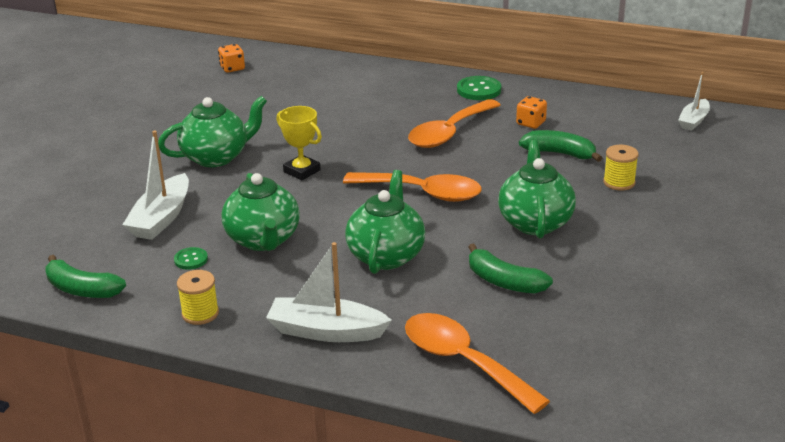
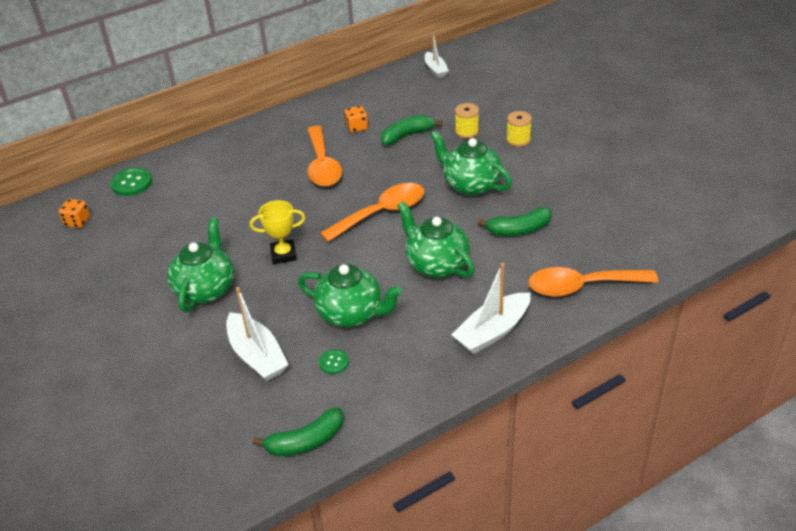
camera: 50 degrees left, 10 degrees up
yellow spool [177,270,219,325] -> yellow spool moved to [506,111,532,147]
green button [457,76,501,100] -> green button moved to [111,167,152,196]

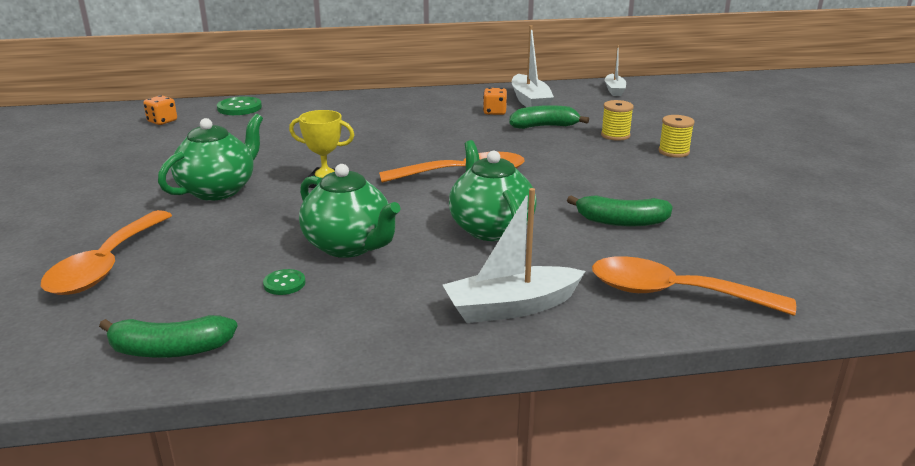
camera: 20 degrees right, 15 degrees down
white boat [226,287,289,381] -> white boat moved to [512,25,554,107]
orange spoon [308,126,342,187] -> orange spoon moved to [41,210,172,295]
green teapot [430,130,512,196] -> none

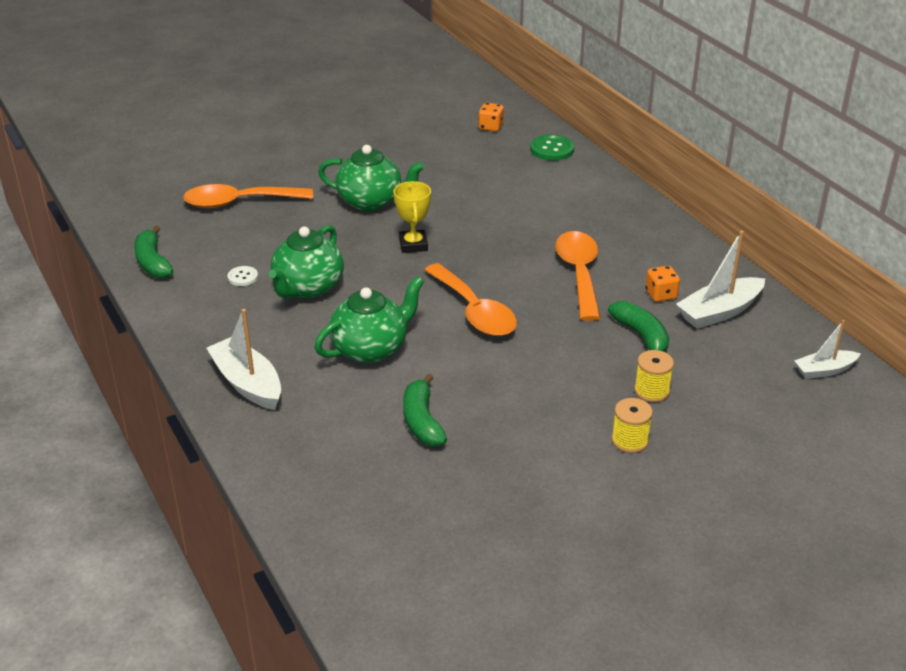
camera: 70 degrees right, 10 degrees up
green button [263,269,306,295] -> white button [228,266,258,286]
orange spoon [592,256,796,316] -> orange spoon moved to [555,231,600,321]

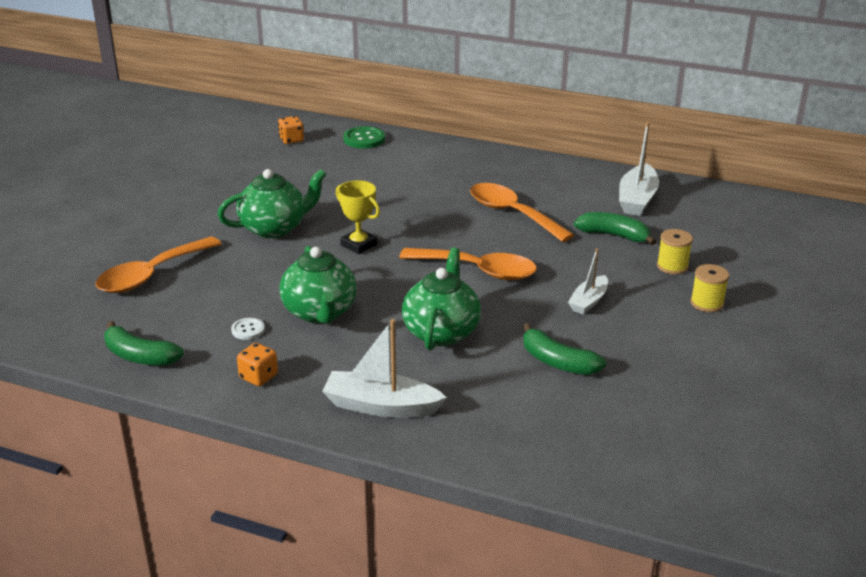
camera: 40 degrees left, 5 degrees down
orange dice [645,265,680,302] -> orange dice moved to [237,343,278,386]
white boat [794,320,861,379] -> white boat moved to [568,248,608,314]

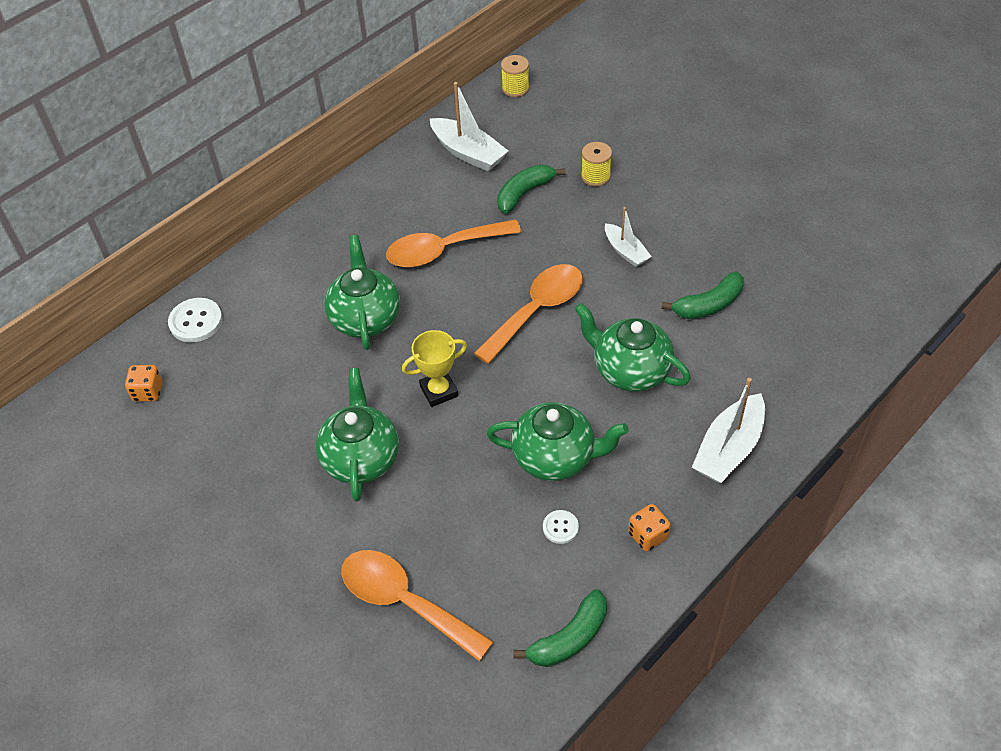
camera: 65 degrees left, 20 degrees up
orange spoon [96,237,221,293] -> orange spoon turned 150 degrees clockwise [341,550,494,662]
green button [343,126,385,149] -> white button [168,298,223,342]
yellow spool [690,264,729,312] -> yellow spool moved to [501,55,529,97]
none -> green teapot [324,235,400,350]

